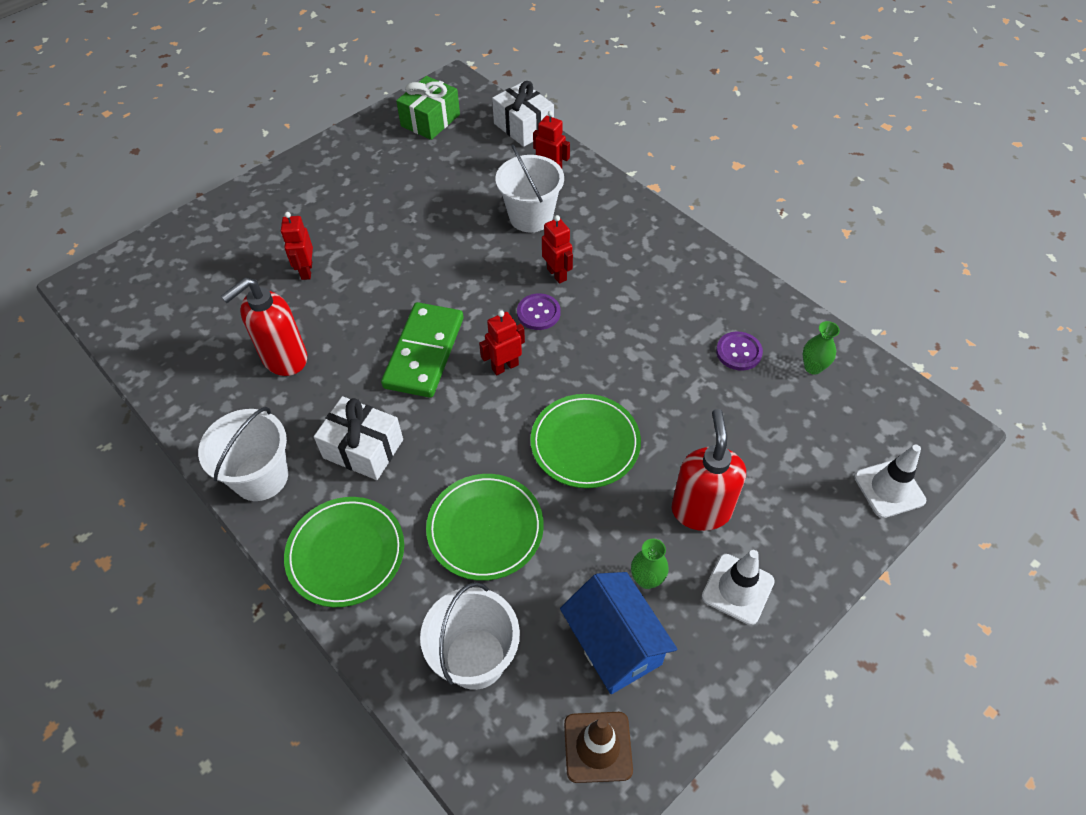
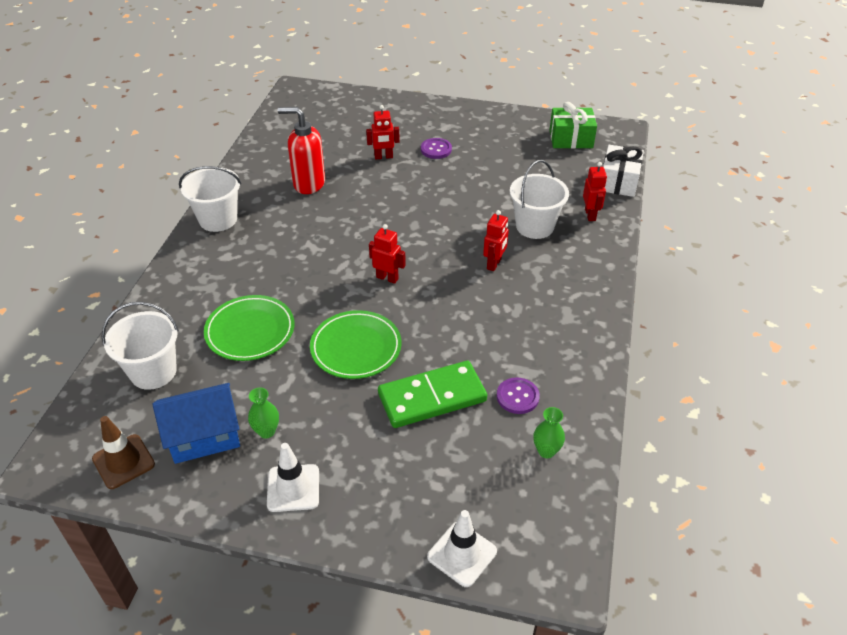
camera: 55 degrees right, 10 degrees down
red robot [281,212,313,280] -> red robot turned 150 degrees counterclockwise [366,105,400,159]
green plate [284,497,404,607] -> none
white gift [314,396,403,480] -> none
green domino [381,302,464,398] -> green domino moved to [378,361,487,428]
purple button [517,293,561,330] -> purple button moved to [421,138,452,159]
blue house [560,572,677,694] -> blue house turned 45 degrees clockwise [152,383,240,464]
red soap dispenser [672,409,746,531] -> none

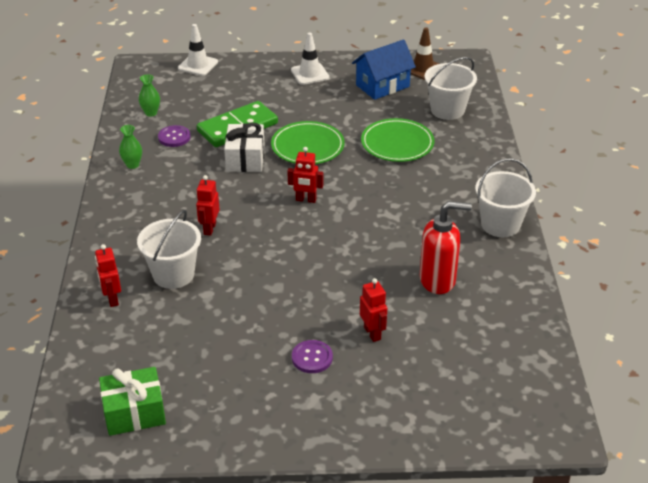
camera: 165 degrees right, 5 degrees down
green vase [248,387,279,438] -> green vase moved to [119,125,142,169]
red robot [366,105,400,159] -> red robot turned 90 degrees clockwise [360,278,387,342]
white gift [603,145,644,197] -> white gift moved to [224,123,265,172]

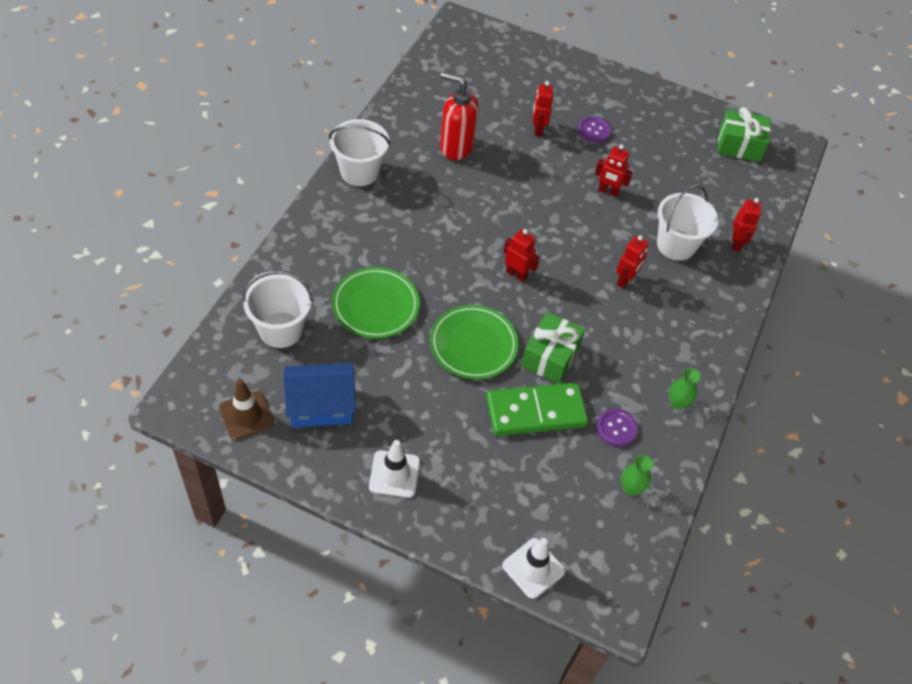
camera: 160 degrees left, 15 degrees up
white gift [224,123,265,172] -> green gift [521,312,585,384]
none -> red robot [595,144,633,197]

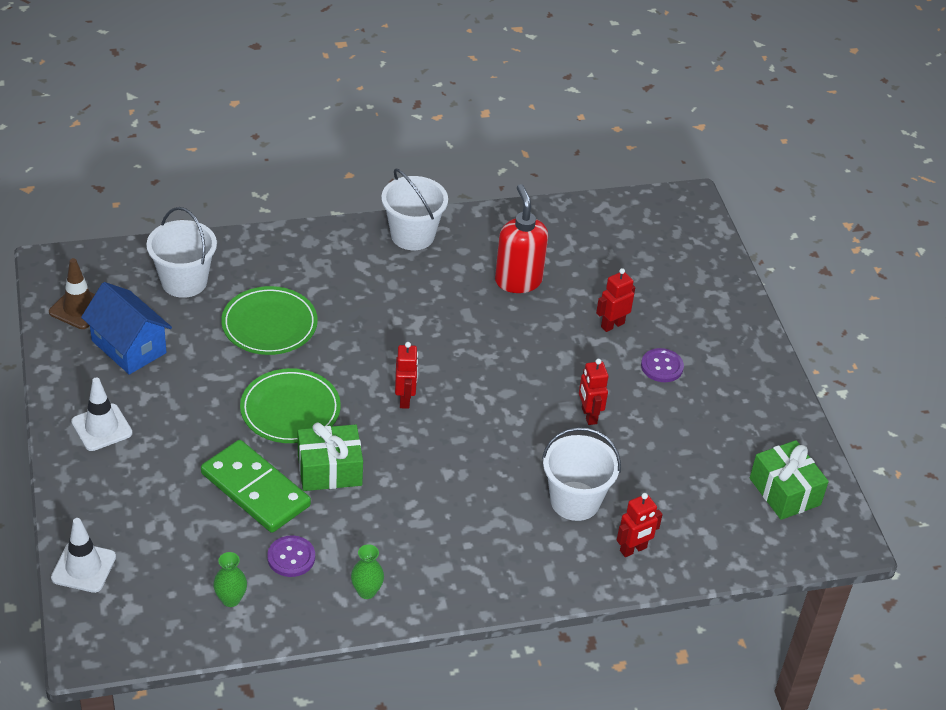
camera: 55 degrees right, 10 degrees down
red robot [616,235,649,288] -> none

